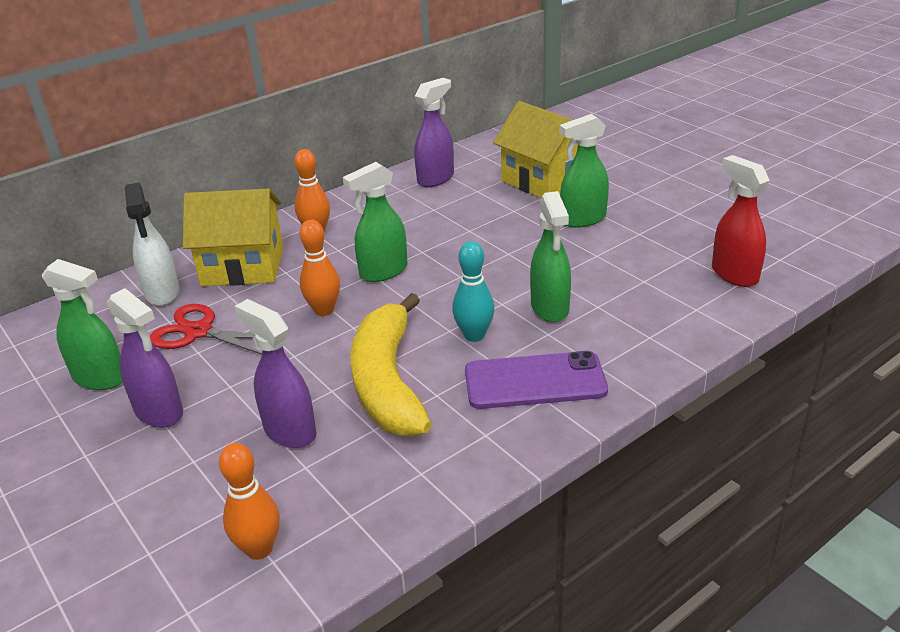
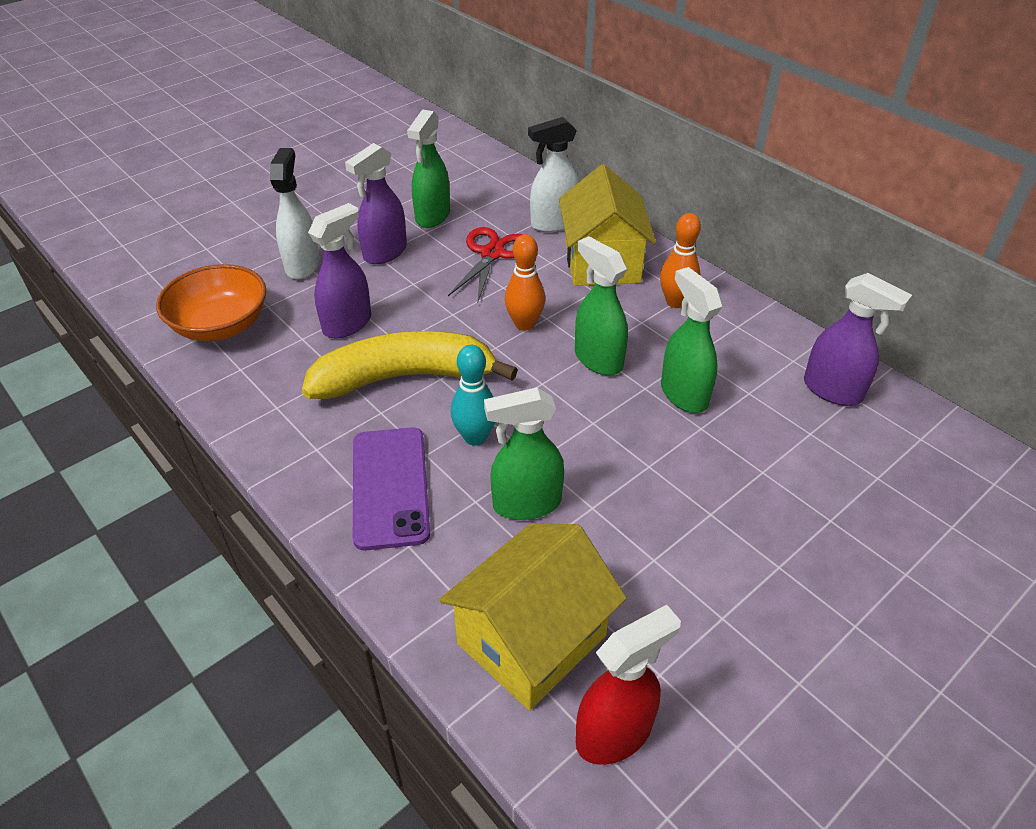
camera: 85 degrees right, 10 degrees up
orange bowling pin [219,443,280,560] -> orange bowl [156,264,266,341]
yellow house [493,101,598,198] -> yellow house moved to [439,523,627,710]
green spray bottle [559,114,609,228] -> green spray bottle moved to [661,267,723,413]
none -> white spray bottle [270,148,320,280]

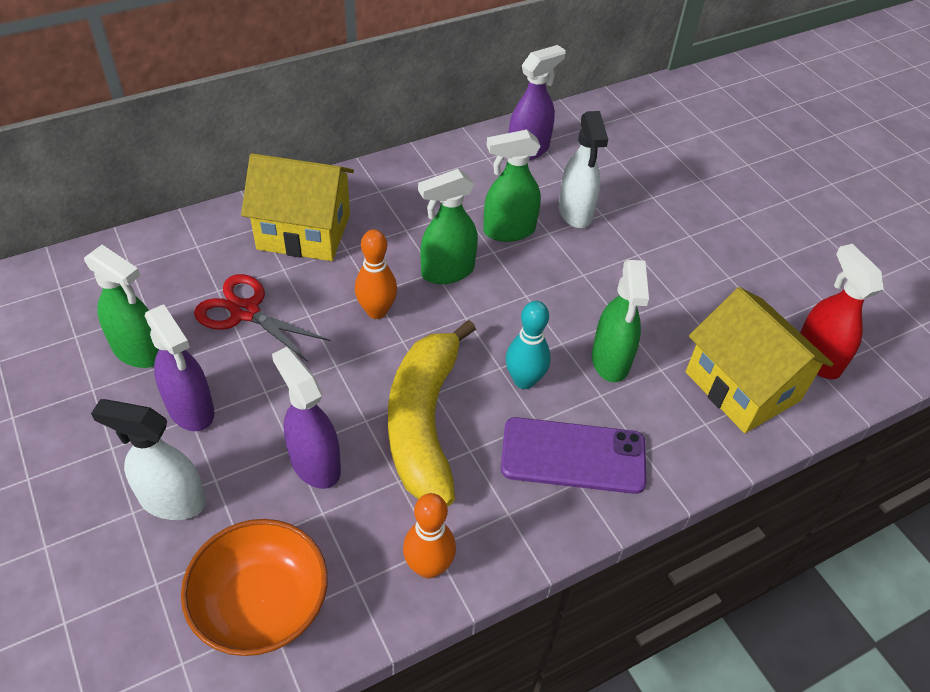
camera: 80 degrees left, 5 degrees up
white spray bottle [528,117,579,232] -> white spray bottle moved to [559,111,608,228]
orange bowling pin [660,213,701,308] -> orange bowling pin moved to [403,493,456,579]

